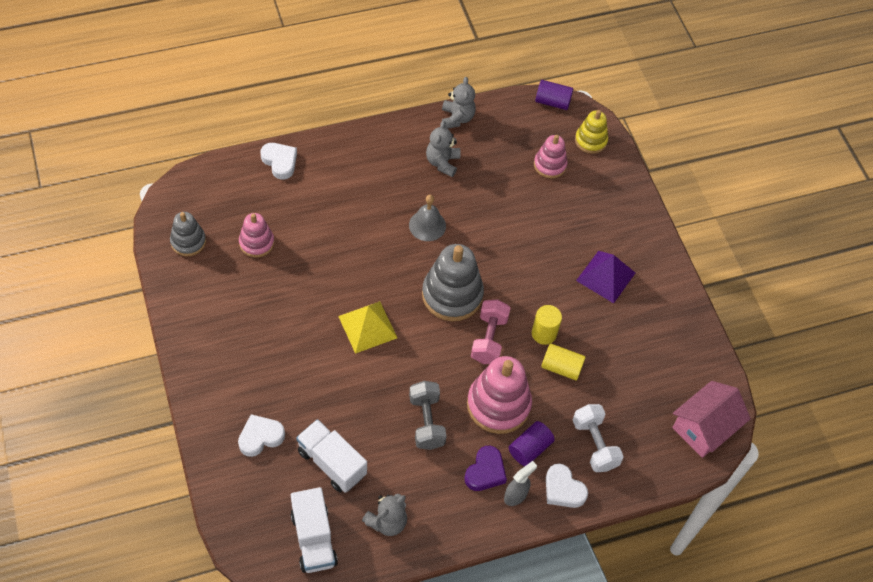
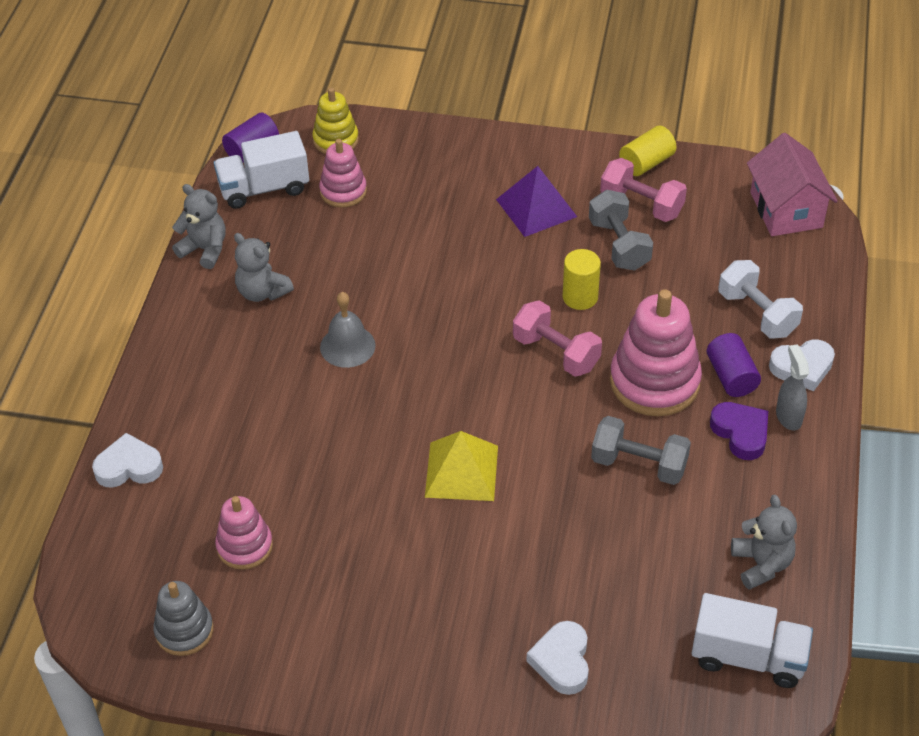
camera: 55 degrees left, 10 degrees down
white truck [296,419,367,493] -> white truck moved to [214,131,309,209]
grey stacking toy [422,244,484,321] -> none
yellow cylinder [541,343,586,381] -> yellow cylinder moved to [619,126,676,176]
white dumbbell [573,404,624,472] -> white dumbbell turned 45 degrees clockwise [719,260,803,338]
none -> grey dumbbell [589,190,653,271]
none -> pink dumbbell [600,158,687,222]

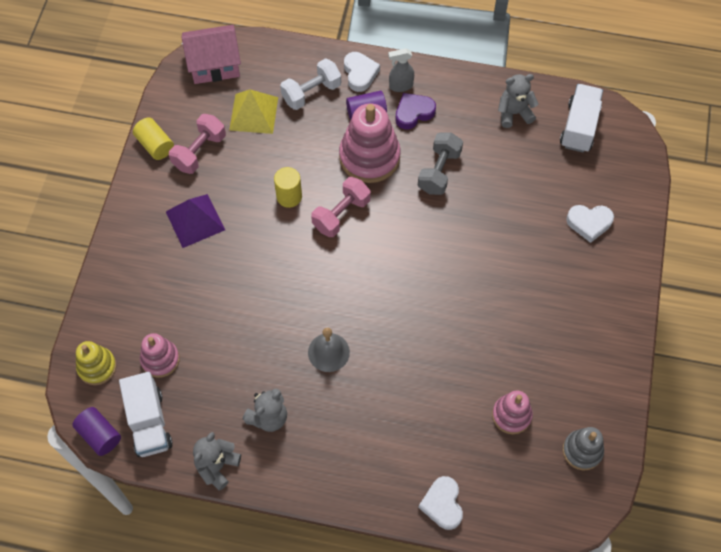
camera: 90 degrees left, 15 degrees up
yellow pyramid [425,431,498,501] -> yellow pyramid moved to [229,89,278,134]
grey dumbbell [589,190,653,271] -> none

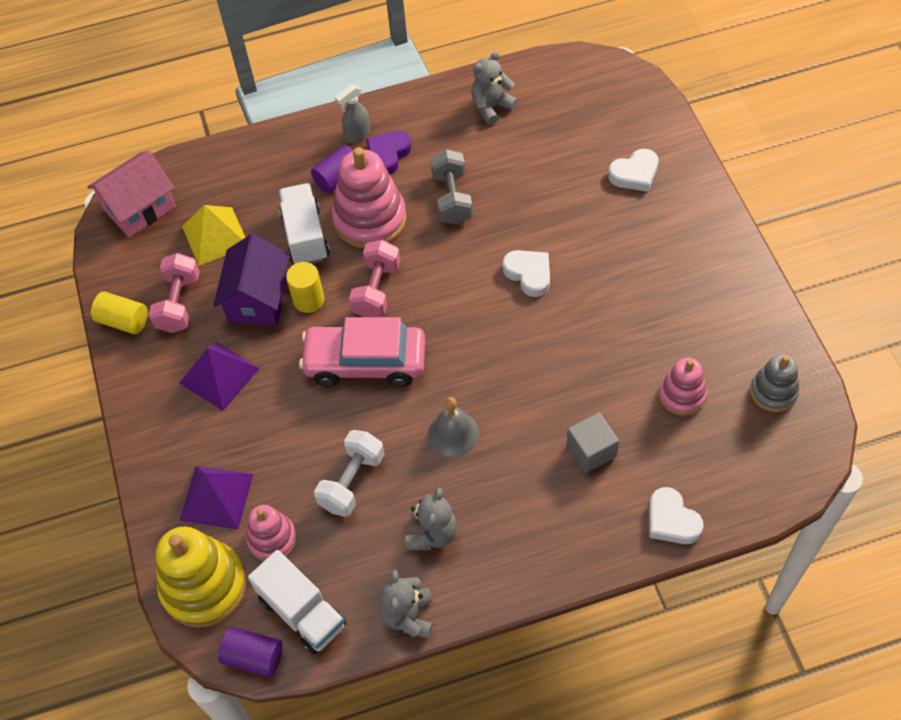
camera: 25 degrees left, 5 degrees down
yellow stacking toy [76,341,116,385] -> yellow stacking toy [156,526,247,628], size x1.73
white dumbbell [280,58,341,110] -> white dumbbell moved to [314,430,385,517]
white heart [344,52,380,92] -> white heart moved to [503,250,550,297]
white truck [560,84,603,153] -> white truck moved to [278,183,329,264]
none -> purple pyramid [180,466,253,529]
none -> purple house [213,234,289,326]
none -> pink car [299,317,425,387]
none -> grey cube [567,413,619,473]

